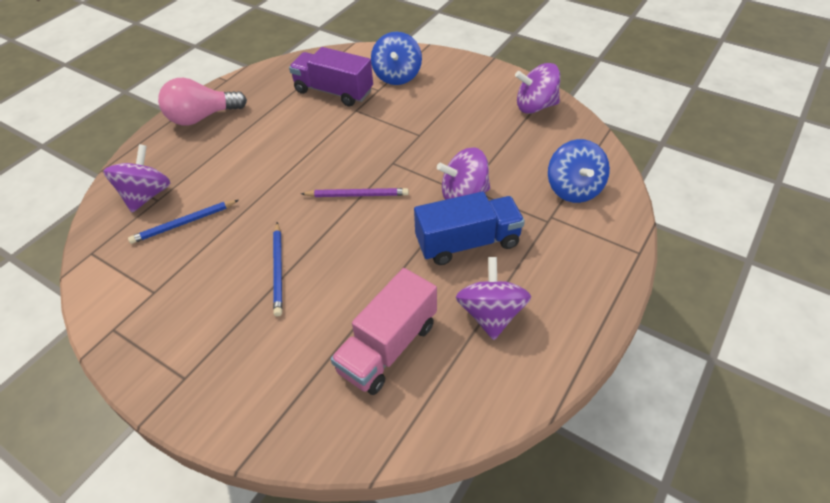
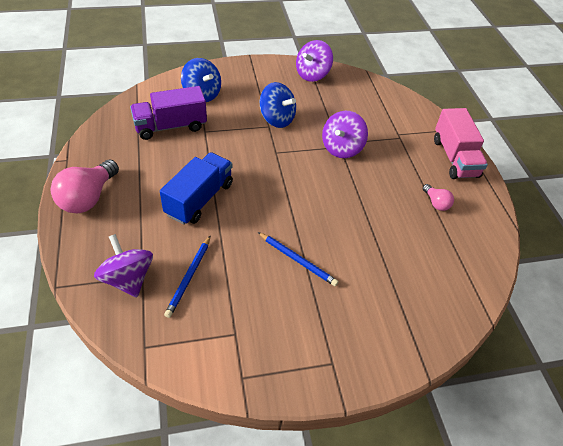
camera: 50 degrees left, 0 degrees up
purple pencil [301,188,409,197] -> none
pink truck [331,268,437,395] -> pink truck moved to [434,108,488,179]
blue truck [414,191,525,265] -> blue truck moved to [160,152,233,225]
purple spinning top [456,257,531,340] -> pink light bulb [423,184,454,211]
blue spinning top [548,139,610,203] -> blue spinning top moved to [260,82,296,128]

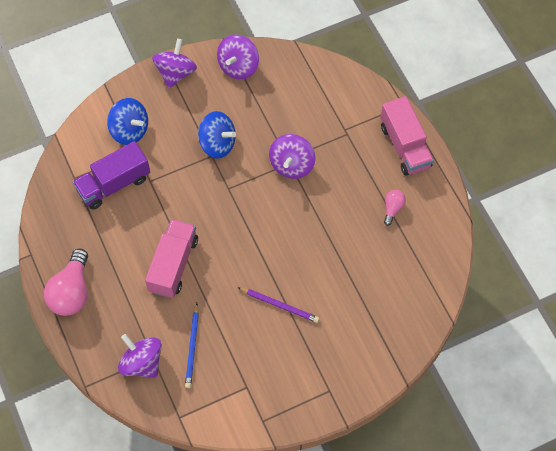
camera: 10 degrees left, 15 degrees up
blue truck [160,152,233,225] -> pink truck [145,219,198,298]
blue pencil [258,232,339,286] -> purple pencil [237,287,319,323]
pink light bulb [423,184,454,211] -> pink light bulb turned 120 degrees counterclockwise [384,190,406,226]
none -> purple spinning top [152,38,197,88]

